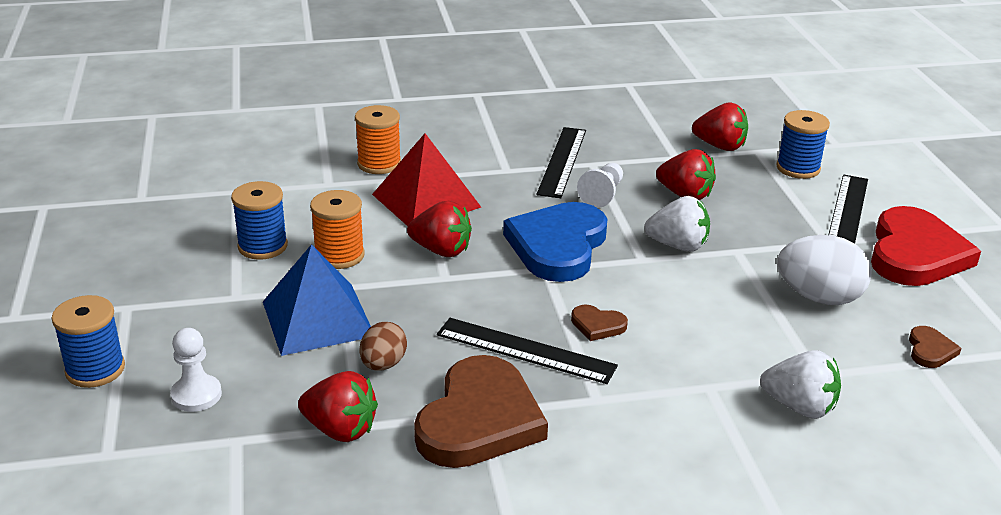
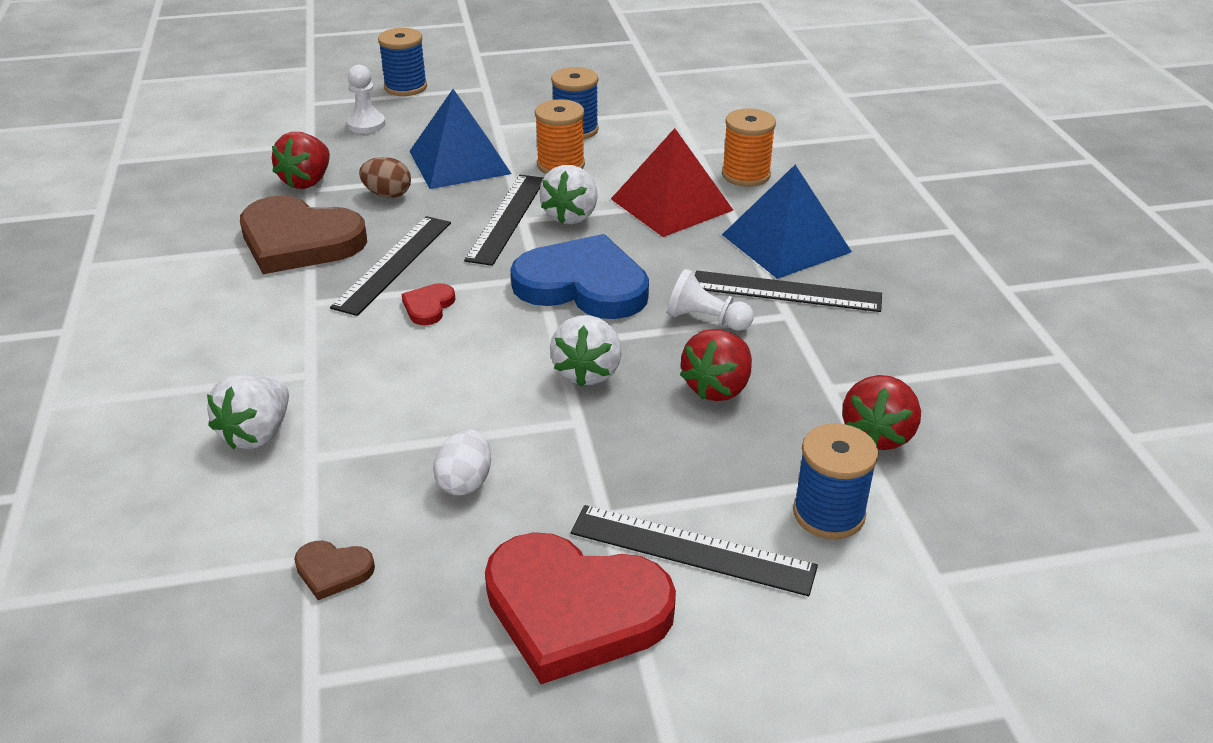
camera: 90 degrees right, 5 degrees up
red strawberry [407,201,472,257] -> white strawberry [539,165,598,224]
brown heart [571,305,628,341] -> red heart [402,283,455,325]
white egg [777,235,872,305] -> white egg [433,429,491,496], size x0.60
none -> black ruler [464,175,543,266]
none -> blue pyramid [722,165,852,279]

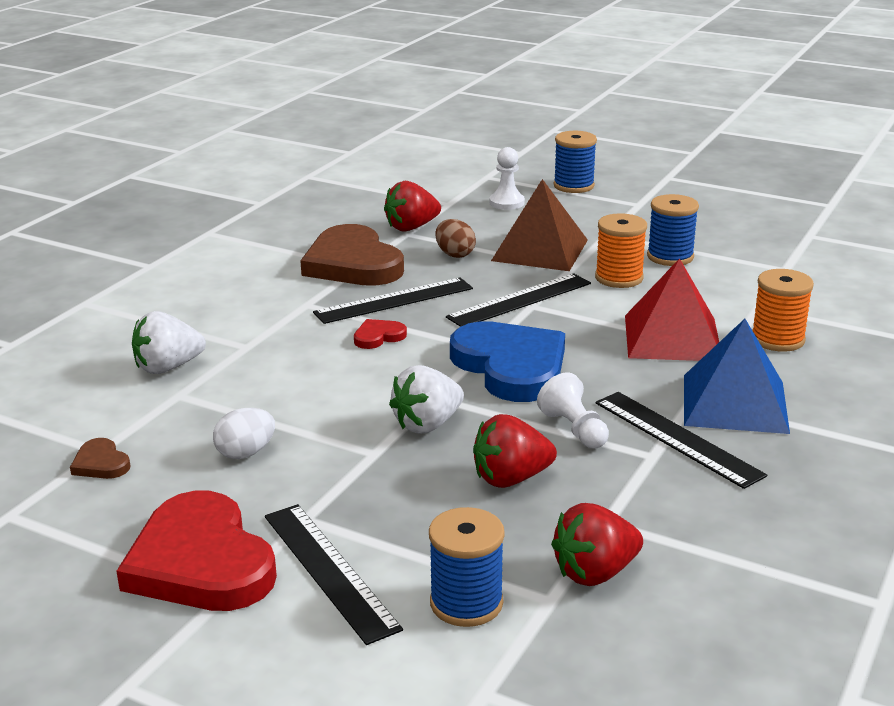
camera: 40 degrees right, 10 degrees down
blue pyramid [409,89,511,189] -> brown pyramid [491,179,588,271]
white strawberry [539,165,598,224] -> none

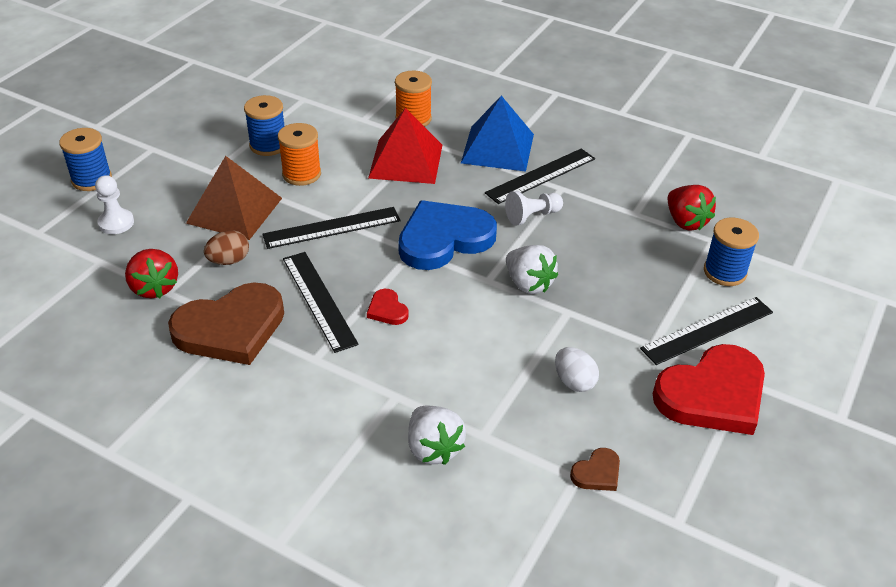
camera: 90 degrees left, 15 degrees up
black ruler [446,273,591,327] -> black ruler turned 75 degrees counterclockwise [262,207,401,249]
red strawberry [473,414,557,488] -> none

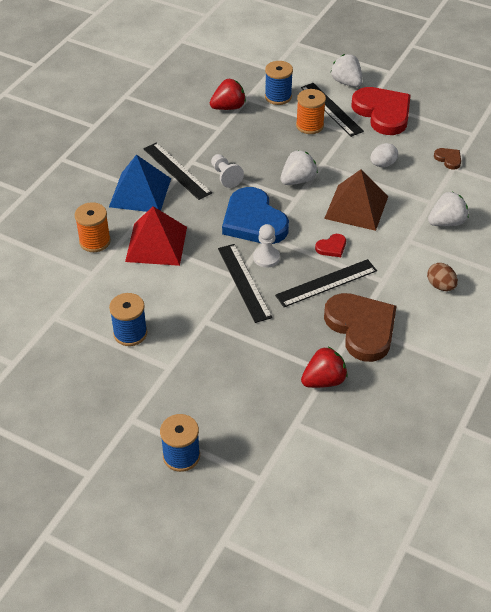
camera: 90 degrees left, 5 degrees up
white pawn [95,175,134,234] -> white pawn moved to [253,224,280,268]
brown pyramid [186,156,282,240] -> brown pyramid moved to [324,169,388,231]
brown egg [204,230,249,265] -> brown egg moved to [427,263,458,291]
orange spool [278,123,321,186] -> orange spool moved to [296,89,326,134]
none -> white strawberry [330,54,363,87]

